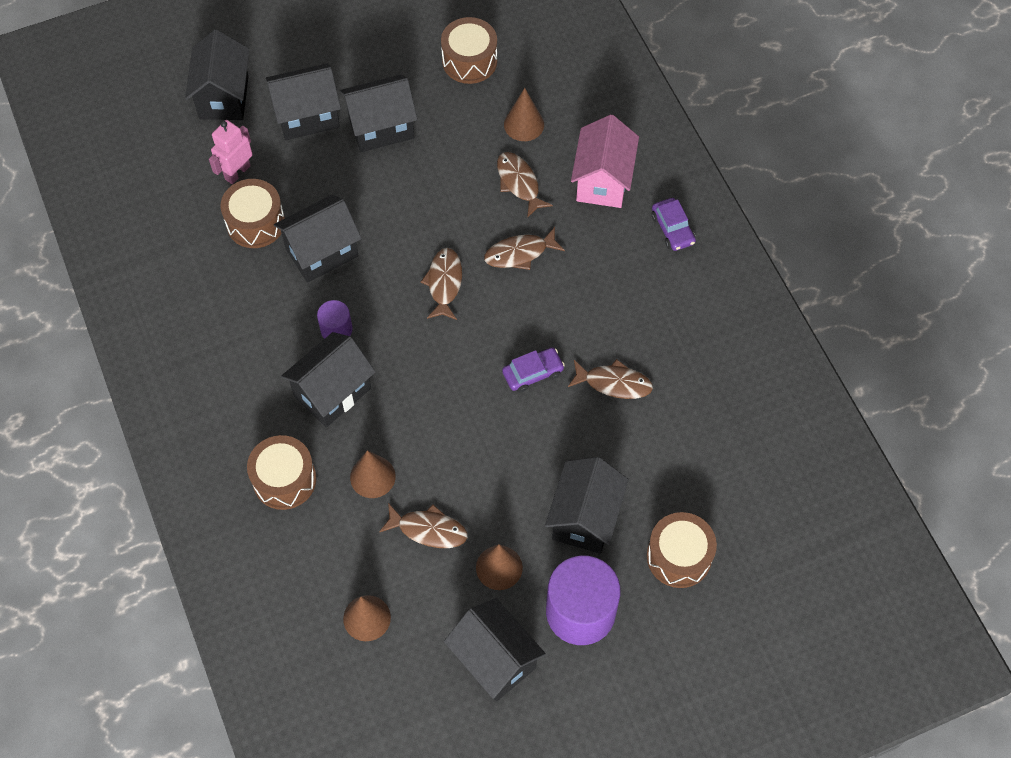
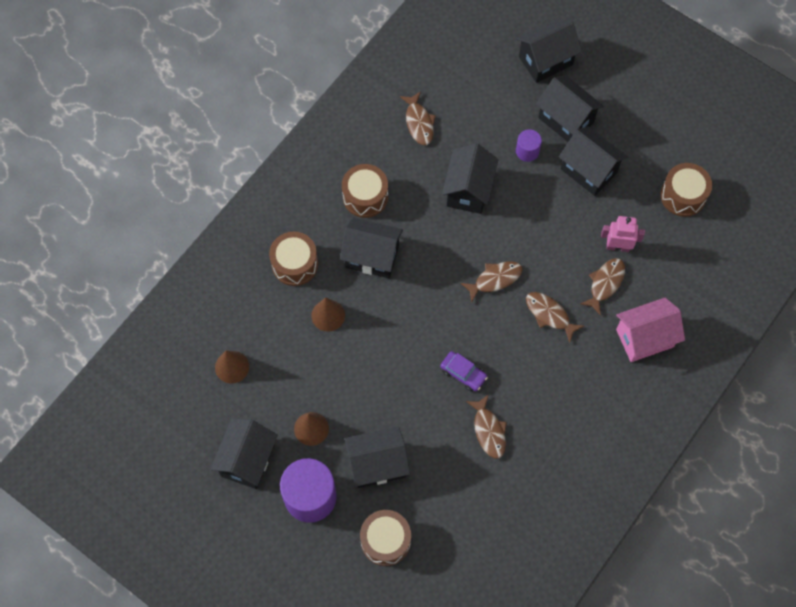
camera: 60 degrees right, 5 degrees up
pink robot [209,120,252,184] -> pink robot moved to [601,216,645,252]
brown drum [220,179,285,248] -> brown drum moved to [342,164,388,218]
black house [274,195,362,283] -> black house turned 75 degrees clockwise [442,143,499,214]
purple cylinder [317,300,353,339] -> purple cylinder moved to [516,130,542,162]
brown fish [379,503,468,548] -> brown fish moved to [400,91,436,145]
brown cone [504,88,544,141] -> none
purple car [652,198,696,251] -> none

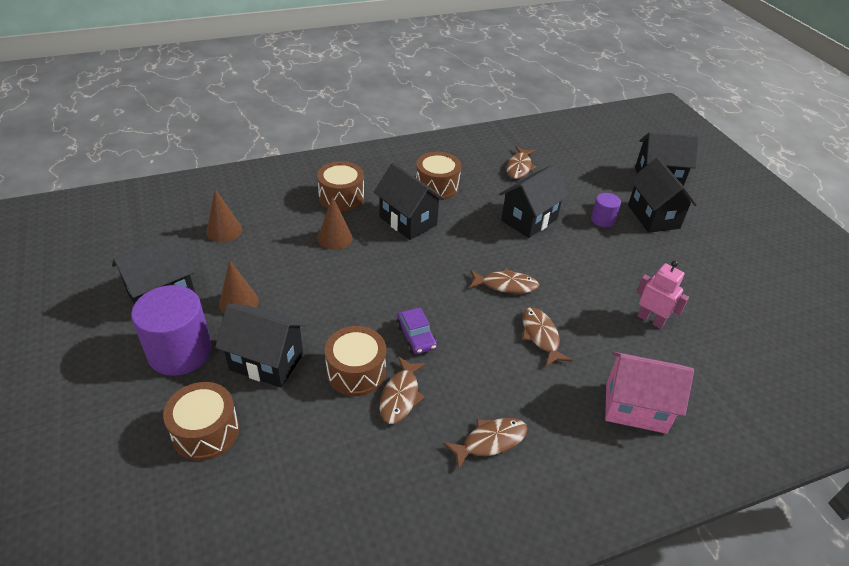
camera: 30 degrees right, 25 degrees down
black house [559,126,627,196] -> none
brown fish [580,258,625,316] -> brown fish moved to [443,418,528,470]
brown drum [660,163,712,217] -> brown drum moved to [325,326,386,396]

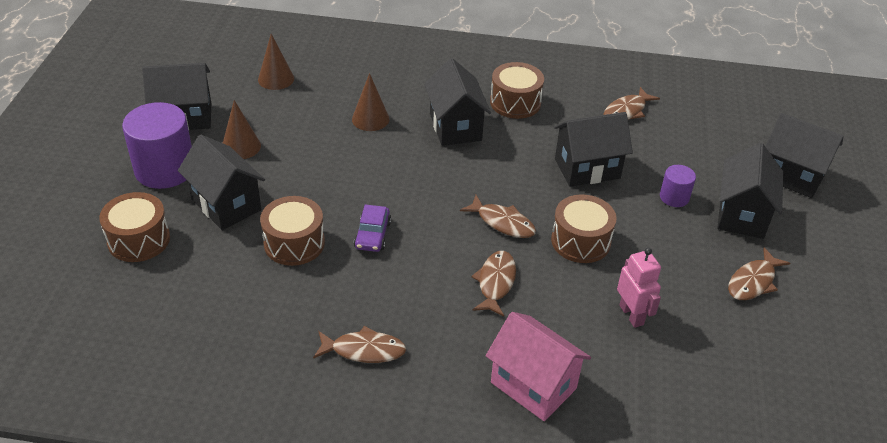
camera: 30 degrees right, 0 degrees up
brown drum [317,161,364,212] -> brown drum moved to [551,194,617,263]
brown fish [379,356,426,424] -> brown fish moved to [728,248,790,300]

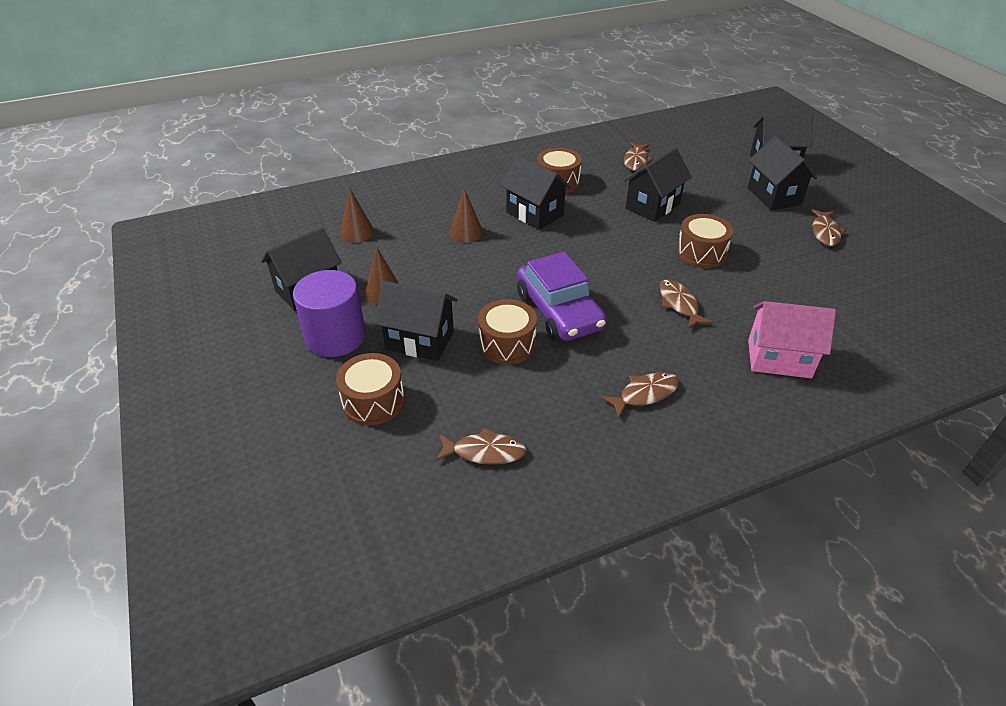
camera: 30 degrees left, 0 degrees up
purple car [354,204,391,252] -> purple car [517,252,607,341], size x2.07
brown fish [460,195,536,238] -> brown fish moved to [435,428,527,465]
pink robot [617,248,661,328] -> none
purple cylinder [660,165,696,207] -> none

